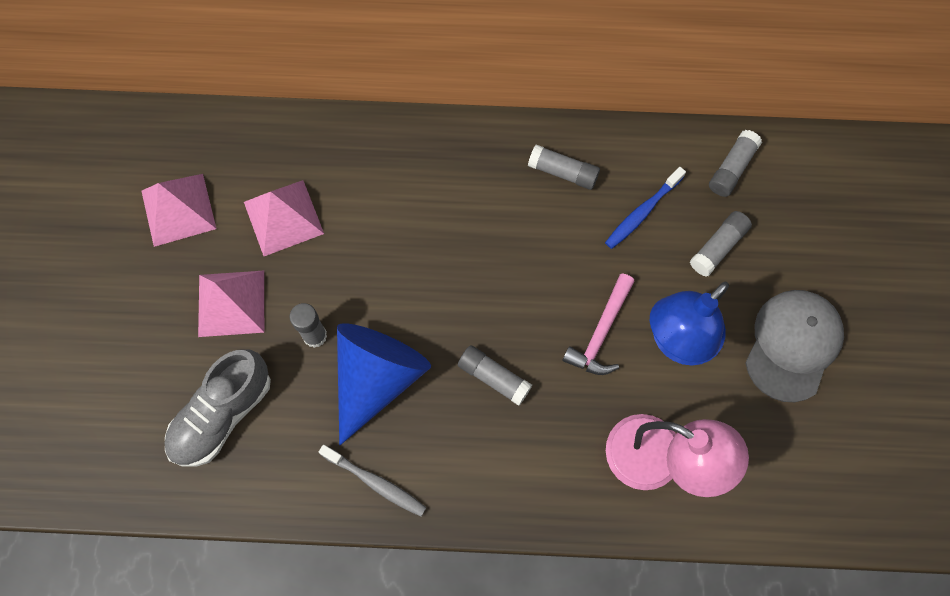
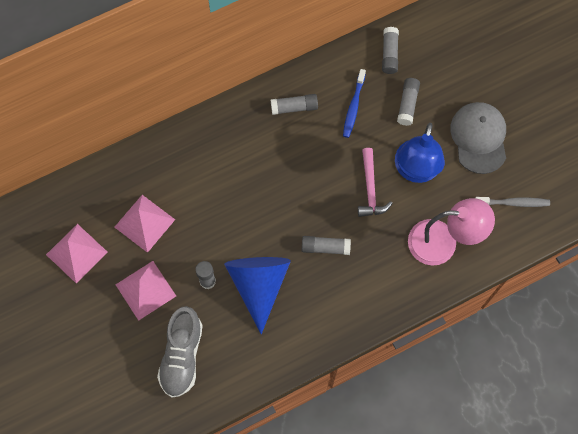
camera: 30 degrees left, 0 degrees up
grey toothbrush [319,445,427,517] -> grey toothbrush moved to [476,197,550,207]

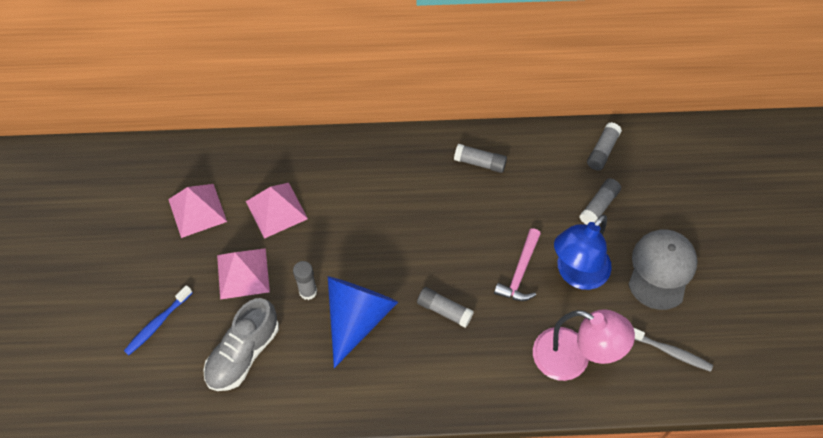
camera: 25 degrees right, 10 degrees down
blue toothbrush [343,69,366,138] -> blue toothbrush moved to [124,285,193,355]

